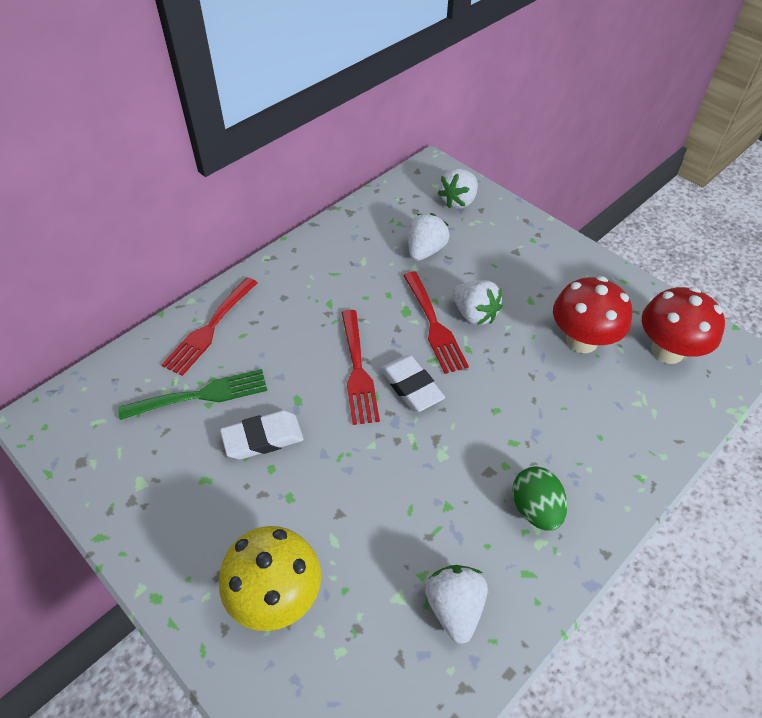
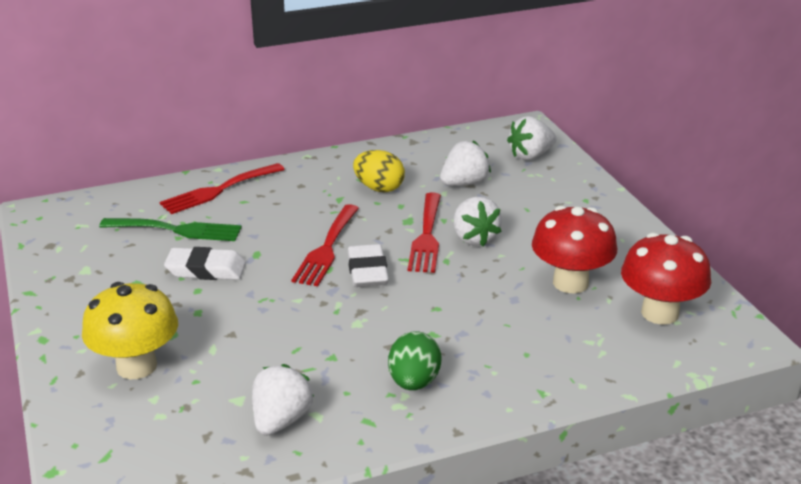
camera: 25 degrees right, 20 degrees down
none -> yellow egg [353,150,405,192]

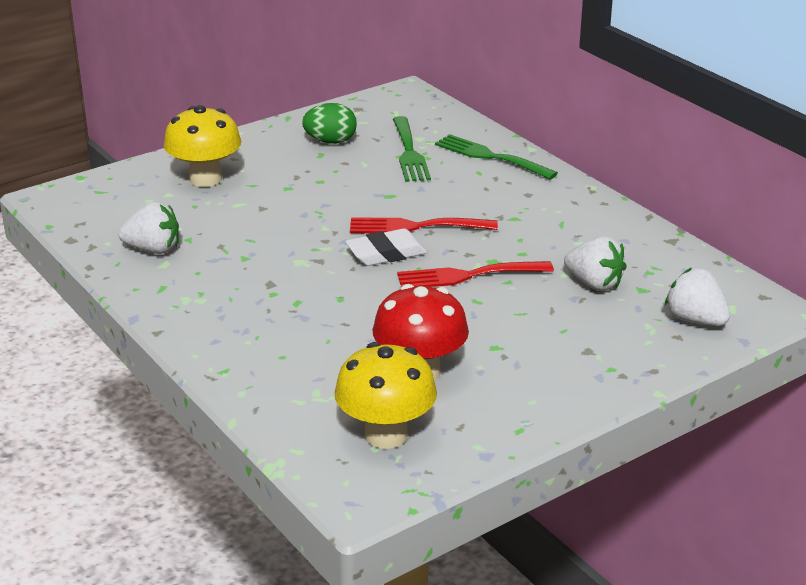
camera: 75 degrees right, 0 degrees up
red fork [159,163,285,214] -> green fork [435,134,558,179]
white eraser [164,247,246,280] -> none
yellow egg [353,150,405,192] -> none
green egg [388,331,442,390] -> green egg moved to [302,103,357,144]
white strawberry [453,197,502,246] -> none
red mushroom [621,233,711,325] -> yellow mushroom [335,342,437,449]

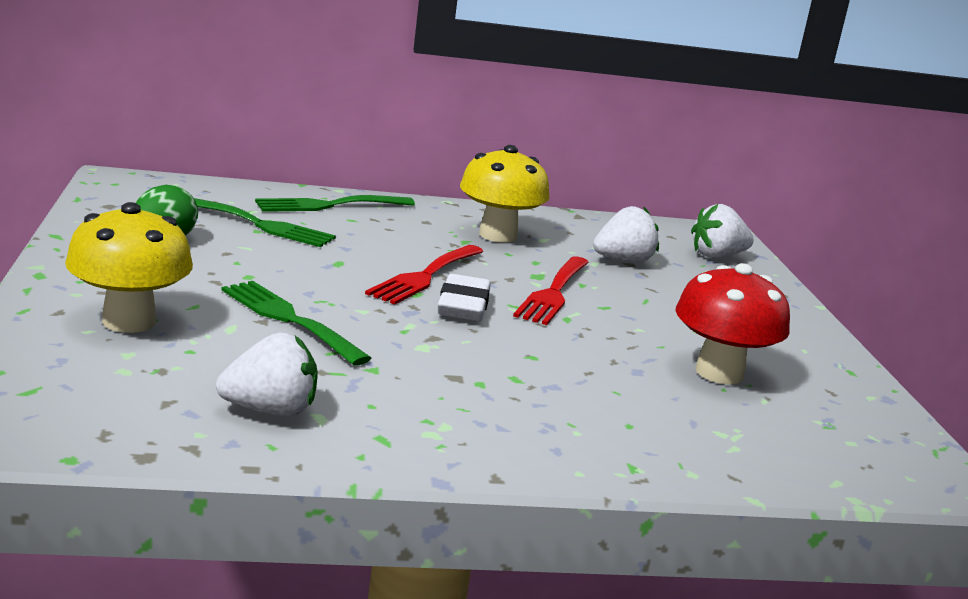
camera: 65 degrees left, 10 degrees down
white strawberry [118,202,179,254] -> white strawberry turned 45 degrees clockwise [216,332,318,417]
yellow mushroom [335,342,437,449] -> yellow mushroom moved to [460,145,550,243]
none -> green fork [222,281,371,366]

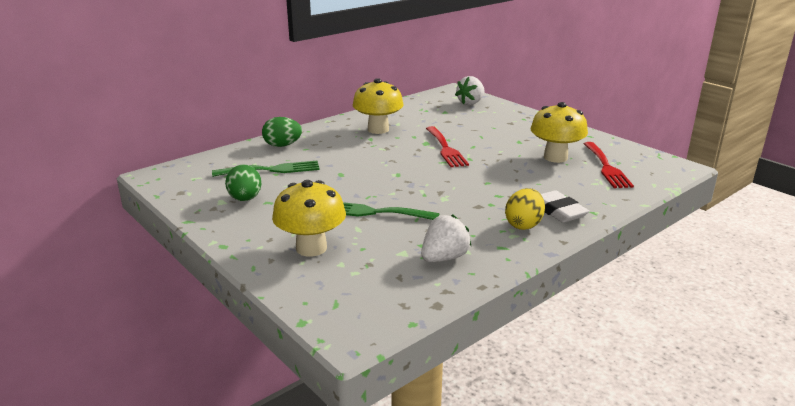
camera: 30 degrees left, 5 degrees up
green fork [255,195,415,212] -> green egg [262,117,302,147]
red fork [365,245,484,305] -> red fork moved to [584,142,634,188]
white eraser [438,274,491,321] -> white eraser moved to [541,190,589,223]
white strawberry [593,206,659,263] -> none
red mushroom [676,263,790,385] -> yellow mushroom [530,102,588,163]
none -> yellow egg [505,188,545,230]

